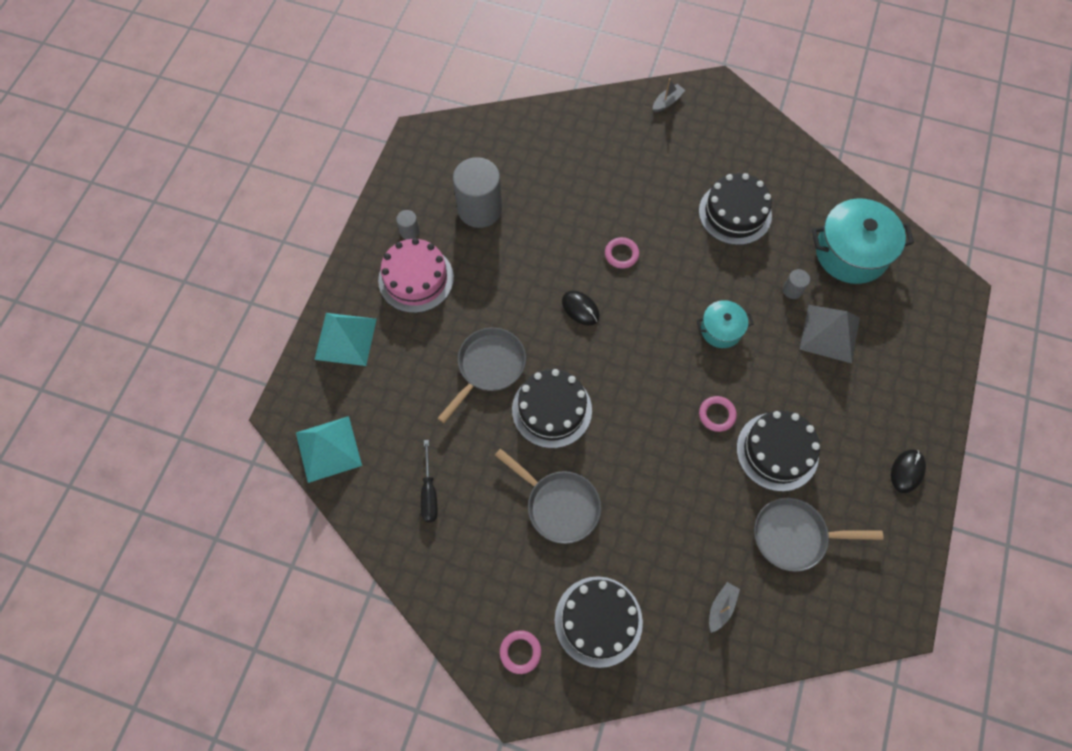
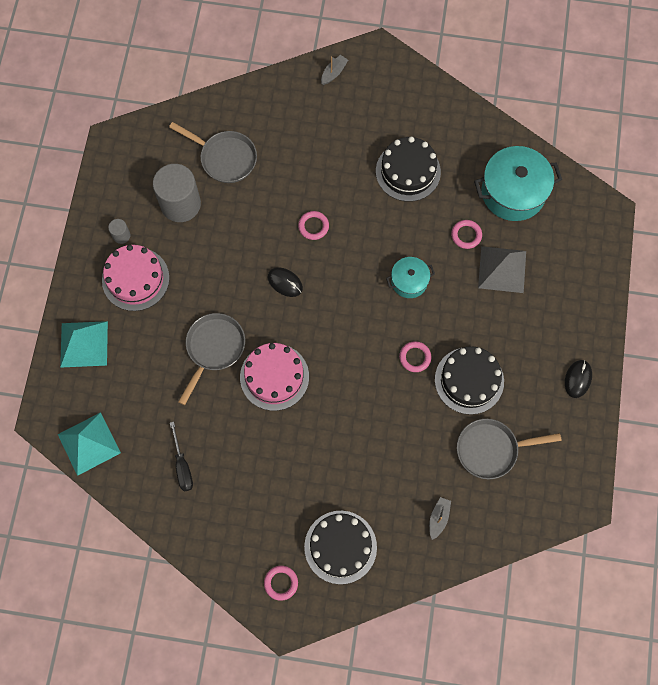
camera: 10 degrees left, 5 degrees up
grey pan [495,448,601,544] -> grey pan moved to [169,122,257,183]
black cake [512,369,592,448] -> pink cake [240,343,309,411]
grey cylinder [783,269,810,299] -> pink ring [451,220,482,249]

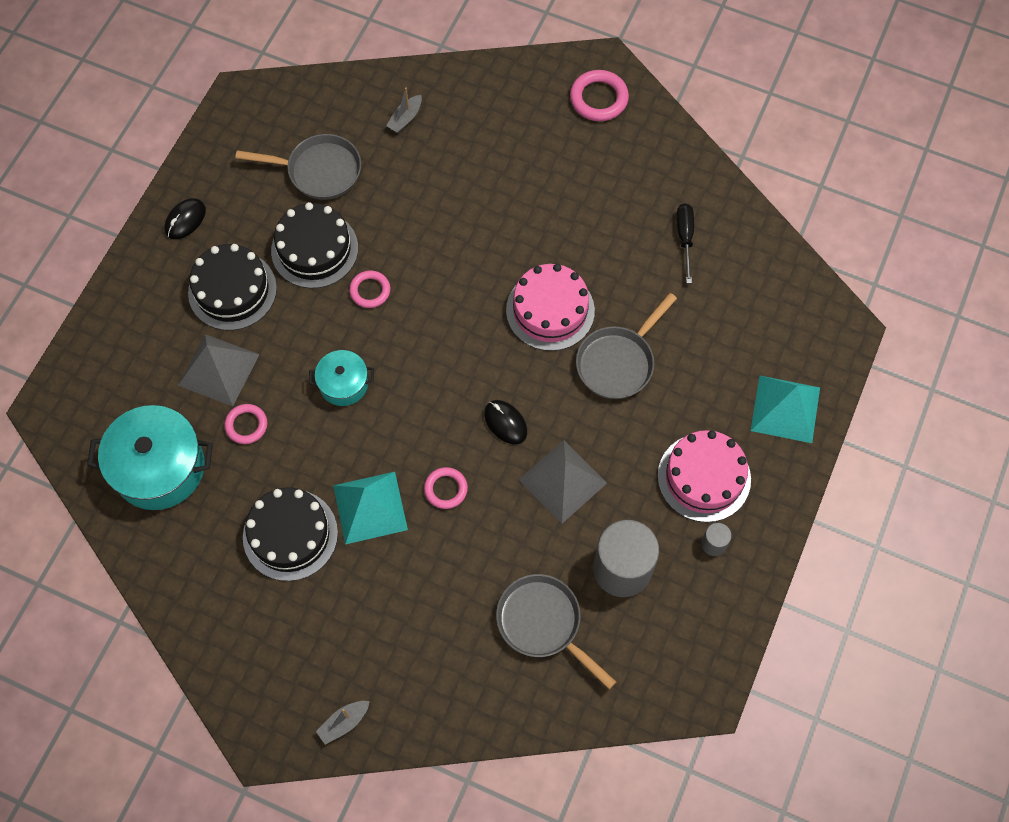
camera: 165 degrees left, 5 degrees down
turquoise pyramid [58,412,121,476] -> turquoise pyramid moved to [333,472,408,544]
pink ring [264,566,298,601] -> pink ring [570,70,629,121], size x1.52
black cake [304,511,377,584] -> black cake moved to [188,244,277,330]
none -> grey pyramid [519,440,607,524]

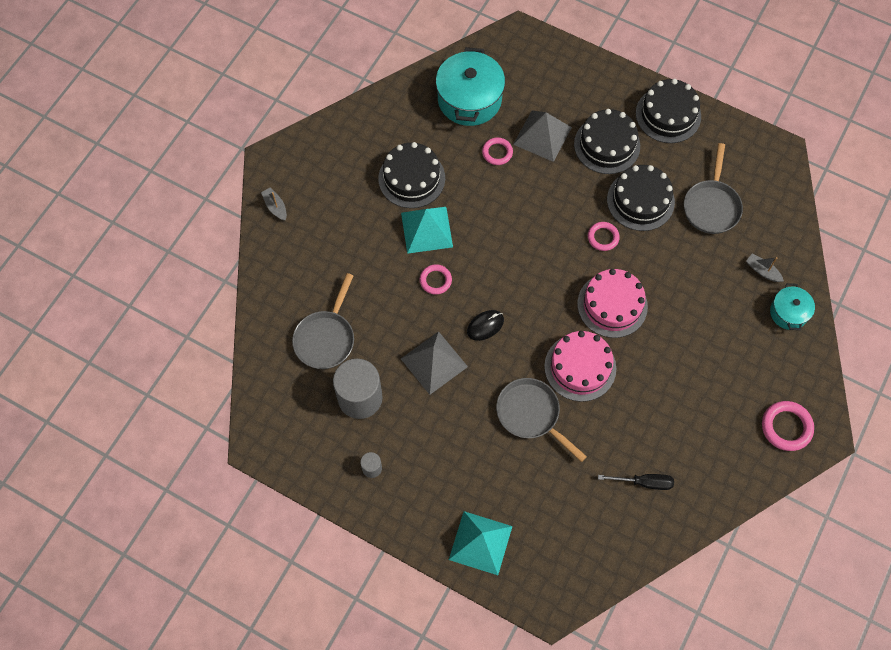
camera: 95 degrees right, 0 degrees up
black mouse [164,198,206,239] -> black cake [636,79,701,143]
turquoise pot [309,350,374,406] -> turquoise pot moved to [770,283,815,330]
grey pan [496,574,616,689] -> grey pan turned 150 degrees clockwise [292,273,354,369]
pink cake [658,430,751,522] -> pink cake moved to [577,269,648,338]

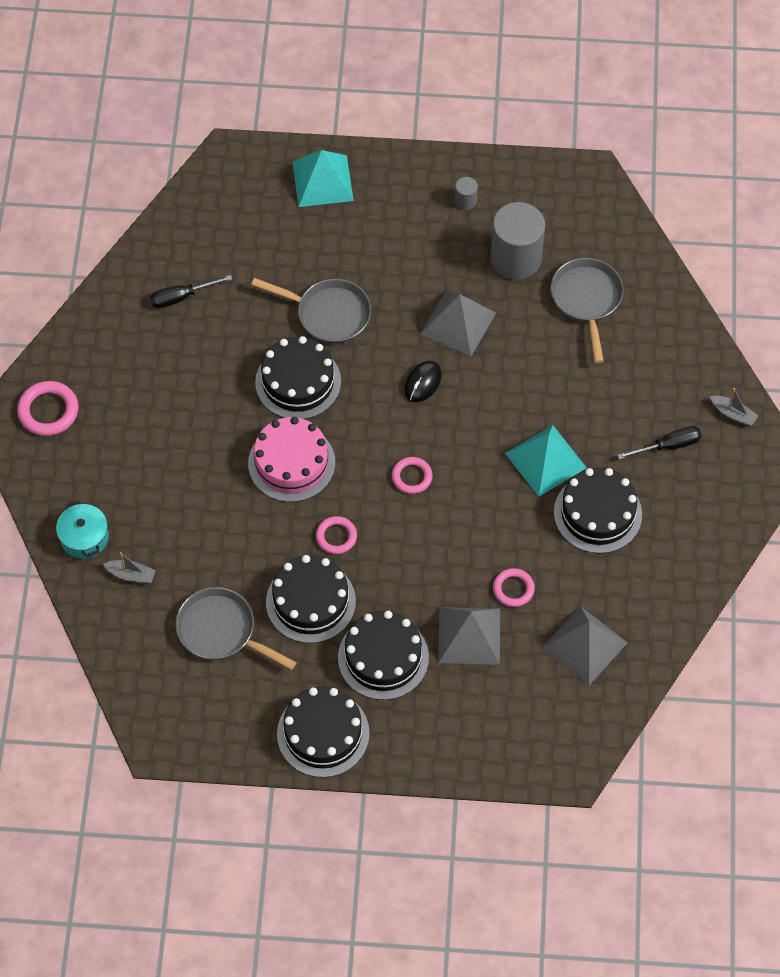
camera: 155 degrees right, 5 degrees down
pink ring [420,264,452,295] -> pink ring moved to [392,457,433,494]
turquoise pot [436,47,505,126] -> grey pyramid [542,606,628,685]
pink cake [544,331,616,402] -> black cake [255,336,341,419]
grey pan [684,143,743,234] -> grey pan turned 45 degrees counterclockwise [176,587,297,670]
none -> black screwdriver [617,426,702,460]

